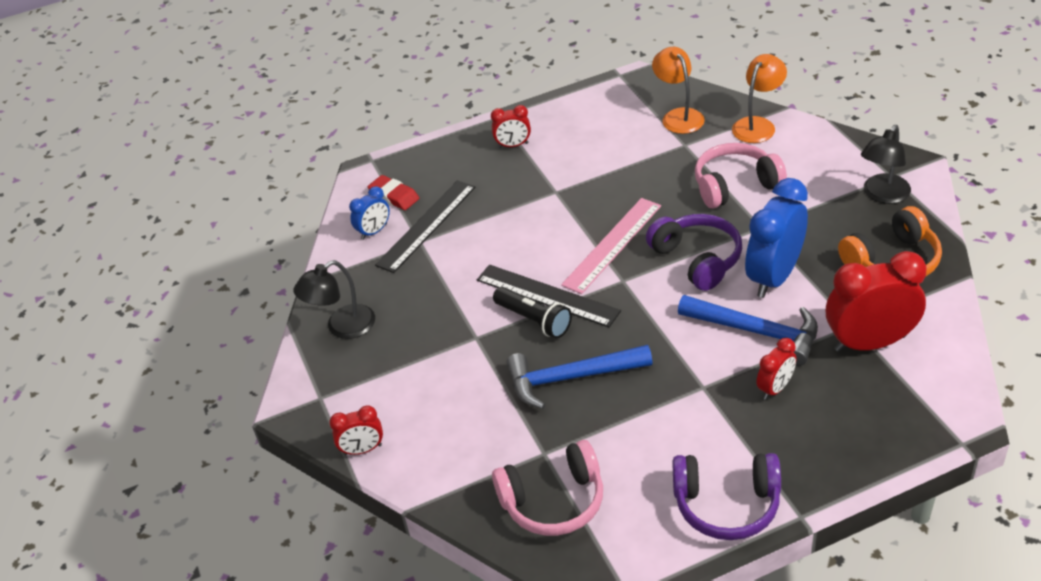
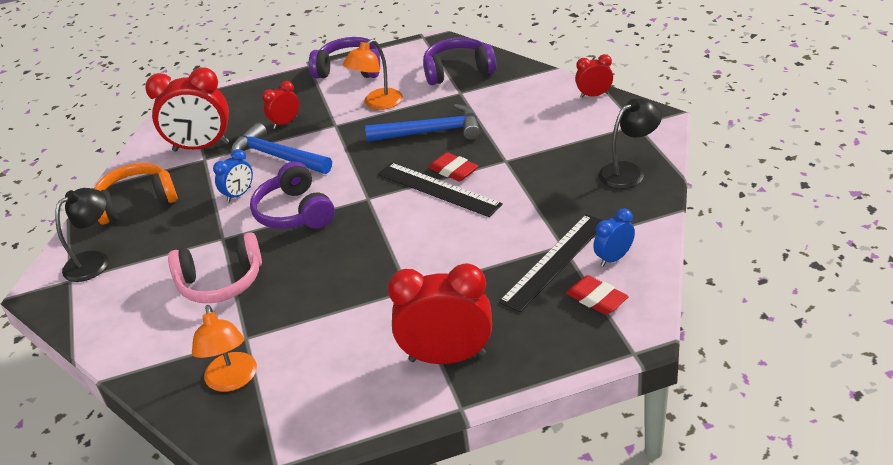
camera: 175 degrees left, 5 degrees down
red clock [491,105,531,148] -> red clock [388,263,492,364], size x1.96
pink headphones [492,440,603,536] -> purple headphones [423,37,496,85]
black flashlight [493,287,572,339] -> red eraser [428,152,478,182]
pink ruler [561,198,661,294] -> none
orange lamp [732,54,787,143] -> orange lamp moved to [343,39,403,110]
blue clock [745,178,808,298] -> blue clock [213,149,253,202], size x0.51

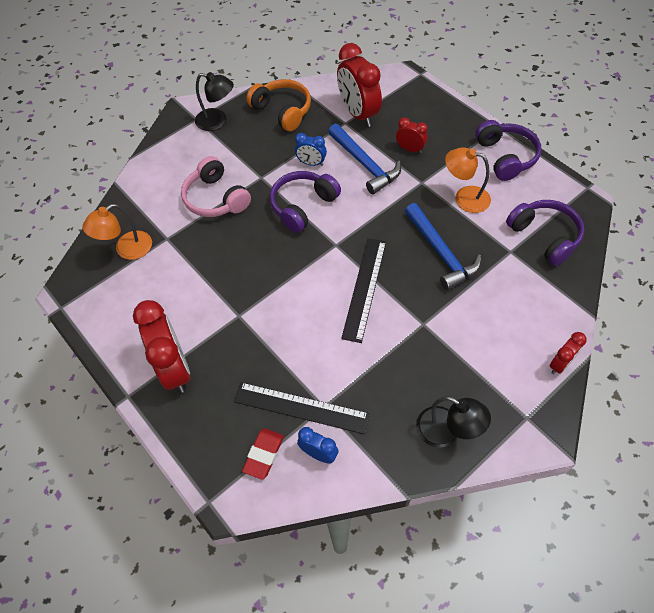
camera: 65 degrees right, 20 degrees up
blue hammer [230,122,332,174] -> blue hammer turned 135 degrees clockwise [328,124,401,194]
red eraser [428,152,478,182] -> none
red clock [575,54,613,98] -> red clock turned 75 degrees clockwise [550,332,587,375]

